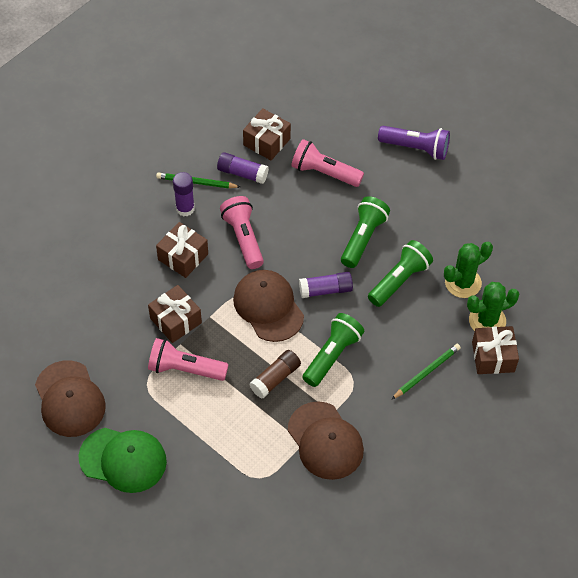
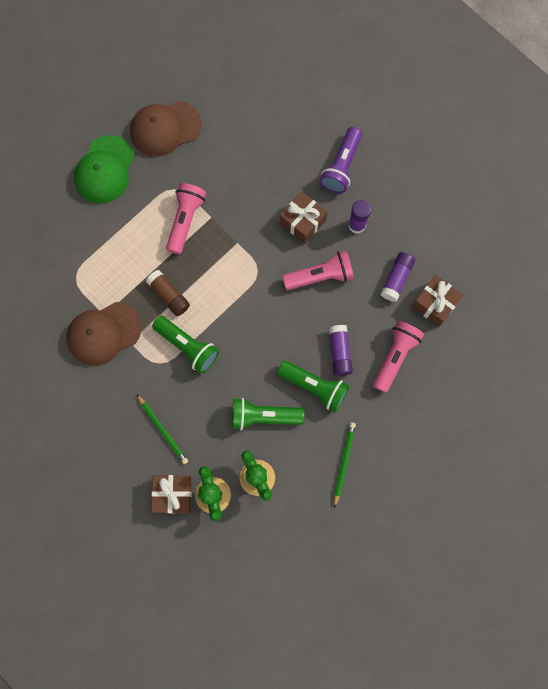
camera: 95 degrees right, 20 degrees up
brown gift [148,285,202,343] -> none
green pencil [156,172,240,188] -> green pencil moved to [334,422,356,508]
brown cap [233,270,304,342] -> none
purple glue stick [299,272,353,298] -> purple glue stick moved to [329,325,353,376]
green flashlight [368,240,433,307] -> green flashlight turned 135 degrees clockwise [232,398,304,430]
purple flashlight [378,126,450,160] -> purple flashlight moved to [320,127,362,194]

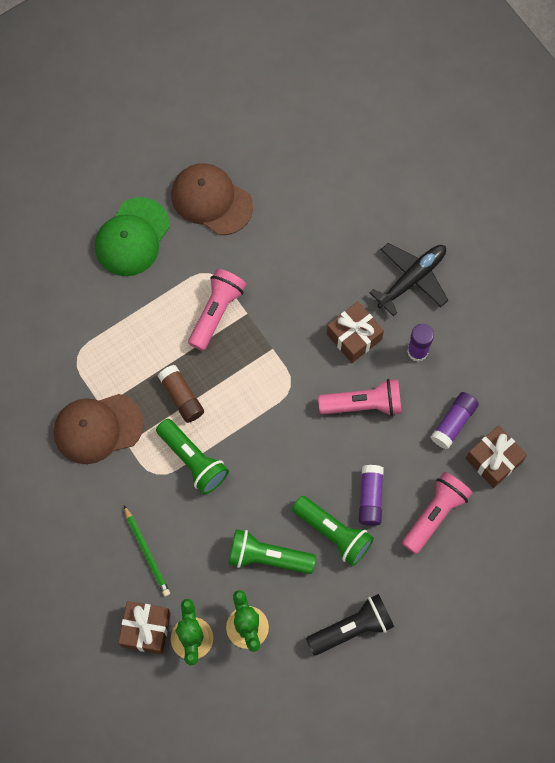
camera: 10 degrees right, 5 degrees down
brown cap [130,101,201,156] -> brown cap turned 45 degrees clockwise [171,163,253,235]
purple flashlight [320,127,362,194] -> black plane [369,243,448,316]
green pencil [334,422,356,508] -> black flashlight [306,594,394,655]

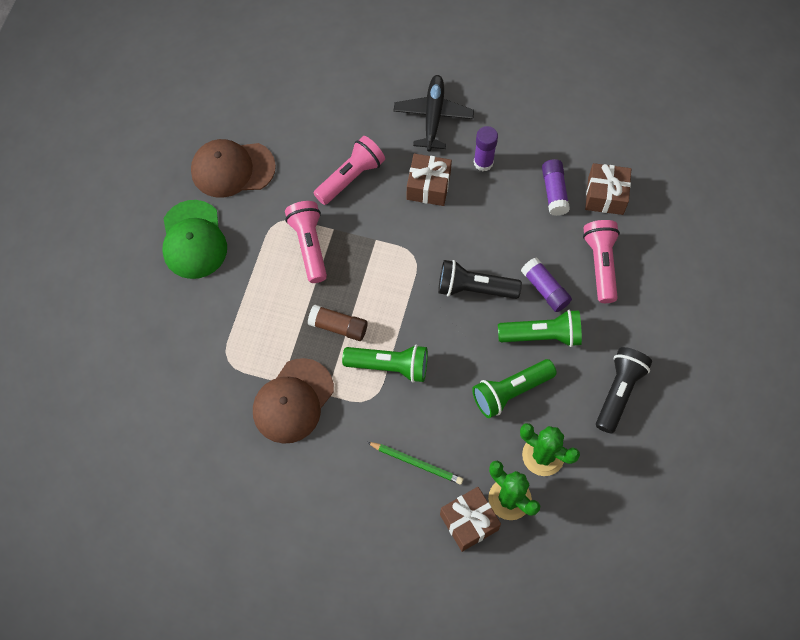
camera: 40 degrees left, 5 degrees down
pink flashlight [318,379,402,416] -> pink flashlight moved to [314,136,385,205]
none -> black flashlight [438,260,522,299]

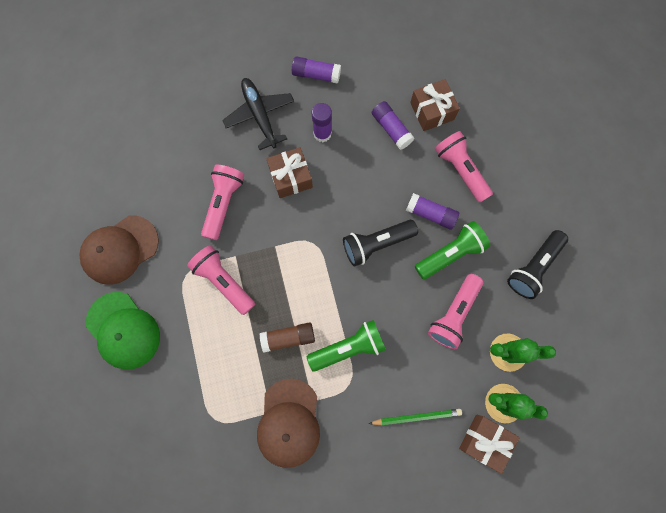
camera: 30 degrees left, 10 degrees up
green flashlight [472,359,557,418] -> pink flashlight [428,274,483,349]
black flashlight [596,347,652,434] -> black flashlight turned 135 degrees counterclockwise [507,230,568,299]
none -> purple glue stick [292,56,341,84]

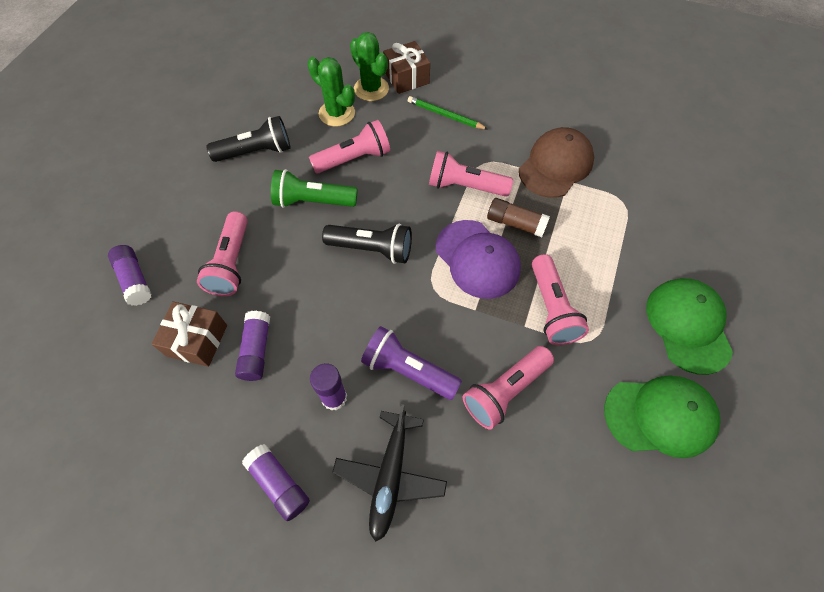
camera: 145 degrees left, 15 degrees down
brown cap [80,215,159,285] -> green cap [604,375,721,458]
brown gift [266,147,313,198] -> purple flashlight [361,326,462,400]
green flashlight [307,320,386,372] -> pink flashlight [429,151,513,197]
purple glue stick [406,193,459,230] -> purple glue stick moved to [108,245,152,306]
none -> purple cap [436,220,521,299]

